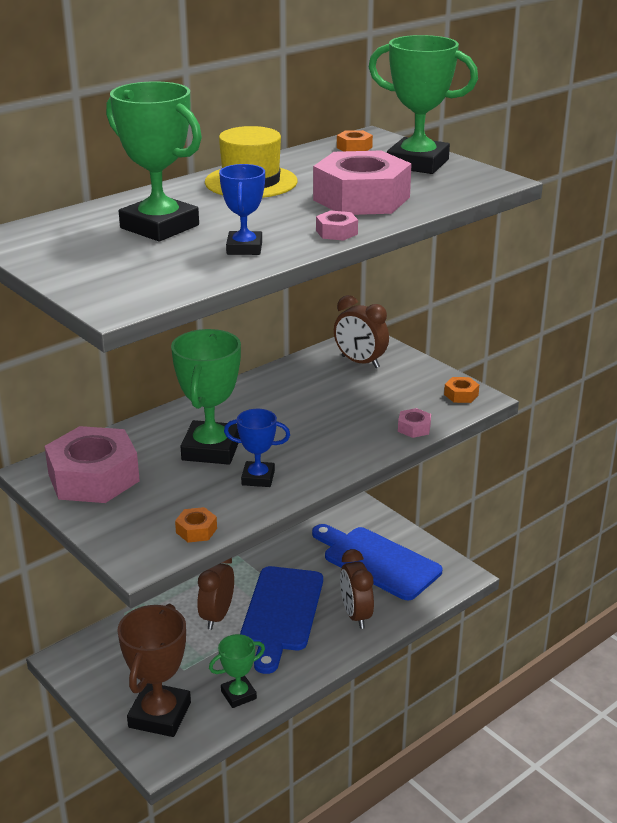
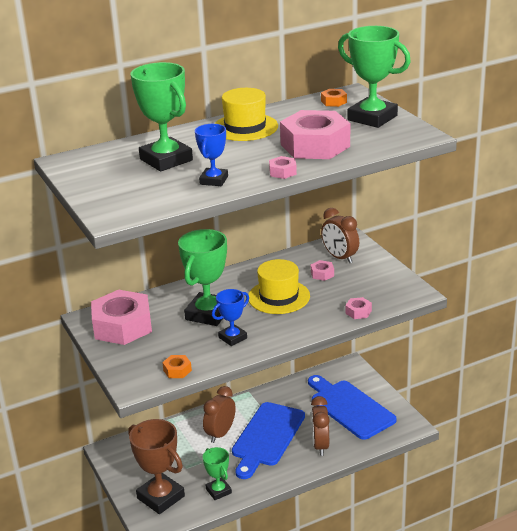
camera: 15 degrees right, 0 degrees up
brown trophy [117,604,191,737] -> brown trophy turned 75 degrees counterclockwise [128,419,185,514]
green trophy [209,634,265,708] -> green trophy turned 75 degrees clockwise [203,447,232,500]
blue trophy [224,409,290,487] -> blue trophy turned 60 degrees counterclockwise [212,289,249,346]
orange nut [444,377,479,403] -> none
none -> yellow hat [248,259,310,314]
none -> pink nut [311,260,334,281]

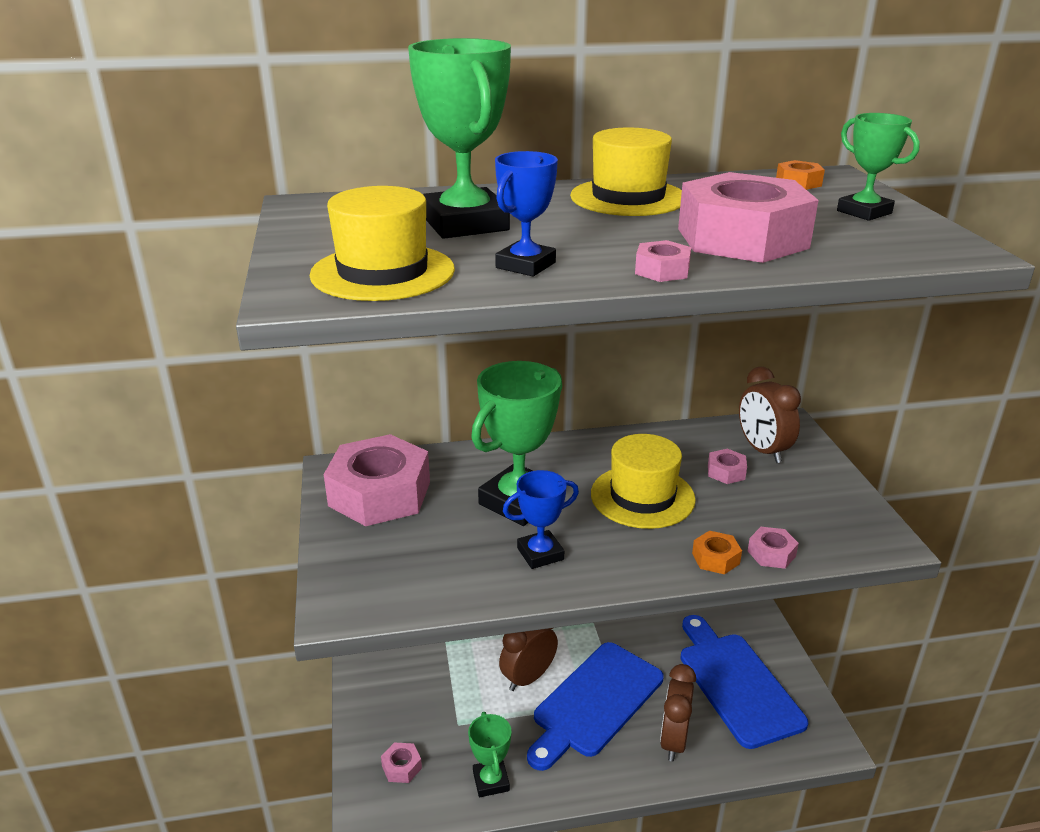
camera: 15 degrees right, 0 degrees up
brown trophy [128,419,185,514] -> pink nut [381,742,422,783]
orange nut [162,355,192,378] -> orange nut moved to [692,531,742,574]
green trophy [338,26,411,128] -> green trophy [837,113,920,221], size x0.57
none -> yellow hat [309,186,455,301]

